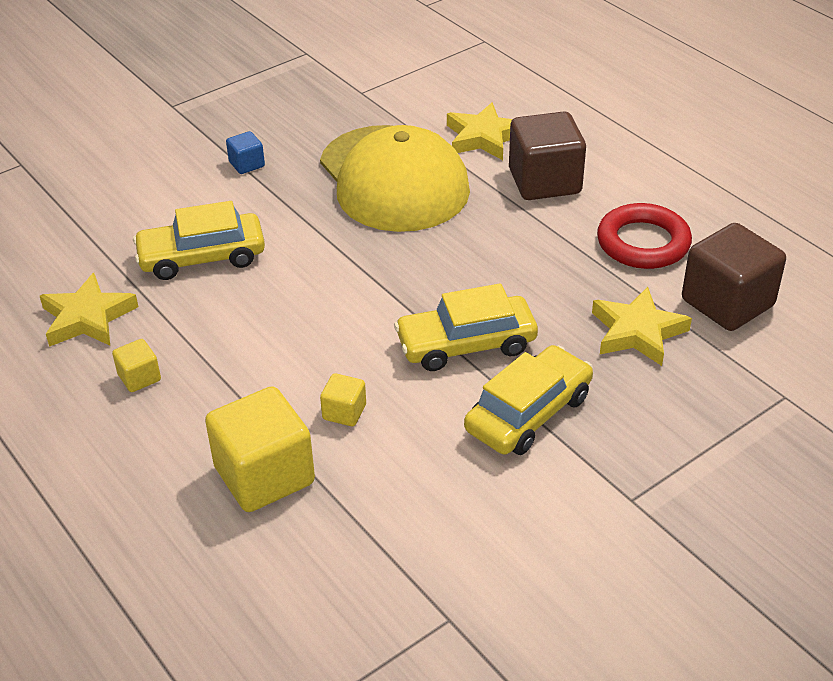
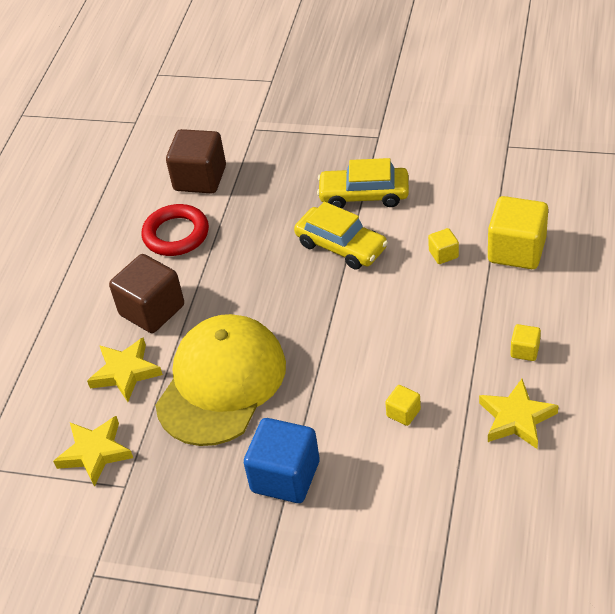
camera: 125 degrees left, 5 degrees up
yellow car [133,201,265,280] -> yellow cube [385,385,421,426]
blue cube [226,131,265,174] -> blue cube [244,418,320,503], size x2.12
yellow star [592,287,692,366] -> yellow star moved to [53,416,133,487]

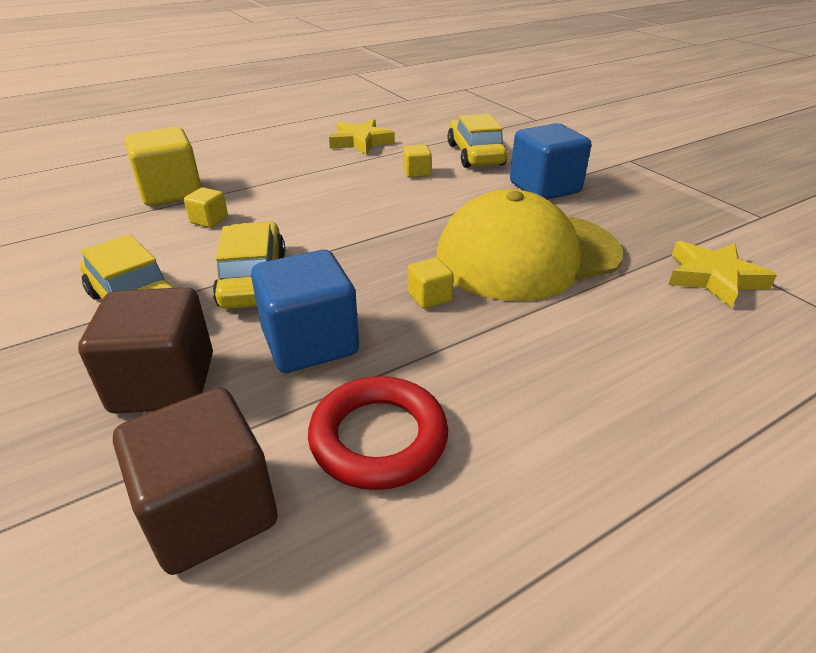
camera: 140 degrees left, 10 degrees down
yellow star [87,337,163,402] -> none
brown cube [109,254,184,333] -> brown cube moved to [78,287,213,414]
yellow cube [510,324,541,361] -> yellow cube moved to [408,258,454,309]
none -> blue cube [251,250,359,373]
none -> yellow car [447,114,508,168]

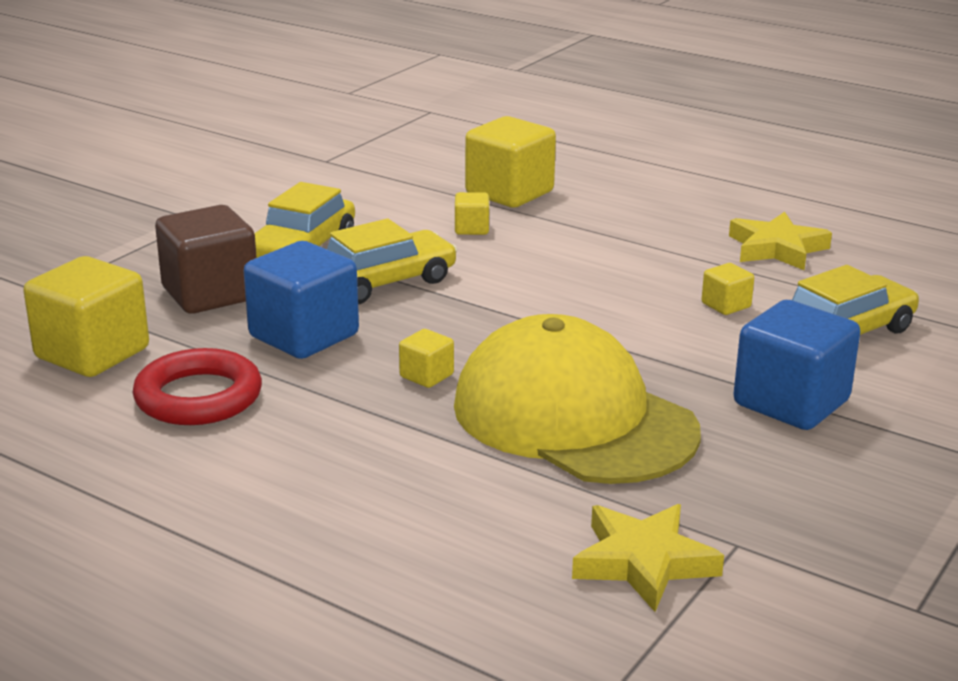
camera: 65 degrees right, 10 degrees down
brown cube [113,388,278,575] -> yellow cube [23,256,149,377]

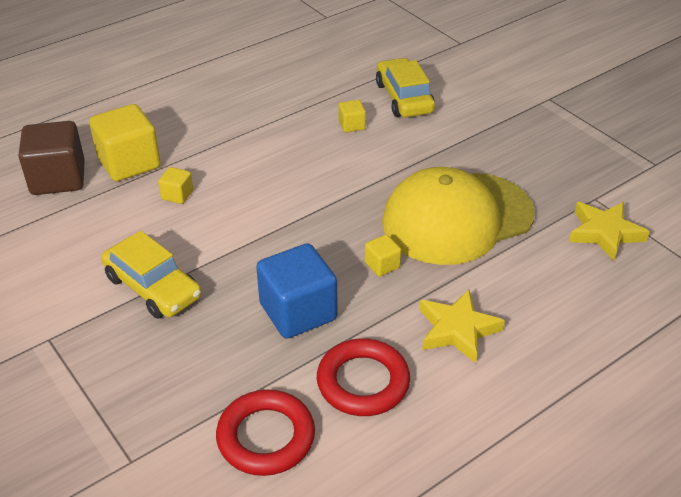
camera: 70 degrees left, 15 degrees up
yellow cube [23,256,149,377] -> red ring [216,389,315,476]
brown cube [155,205,257,314] -> brown cube moved to [18,121,85,195]
yellow car [327,219,458,304] -> none
yellow star [729,212,832,270] -> yellow star moved to [420,290,505,363]
blue cube [733,300,860,430] -> none

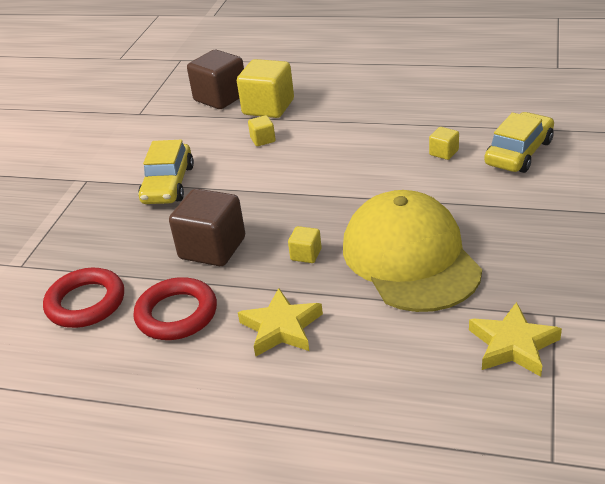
camera: 55 degrees right, 5 degrees down
blue cube [256,243,337,339] -> brown cube [169,189,245,266]
yellow cap [382,167,535,265] -> yellow cap turned 45 degrees clockwise [343,190,482,312]

